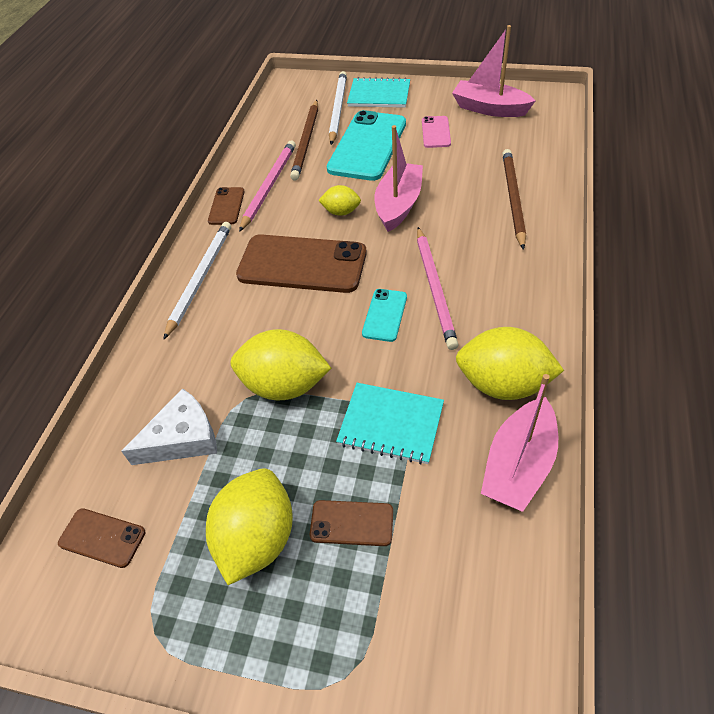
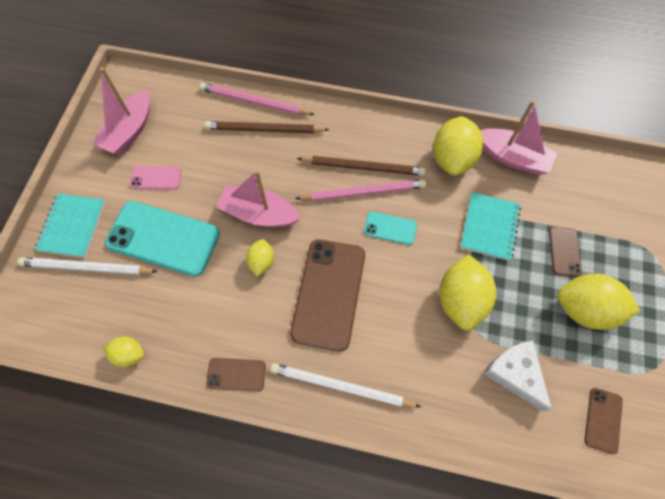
camera: 95 degrees left, 15 degrees up
pink pencil [239,140,296,232] -> pink pencil moved to [199,83,315,115]
brown pencil [290,100,318,181] -> brown pencil moved to [297,156,426,176]
none -> yellow lemon [102,336,144,367]

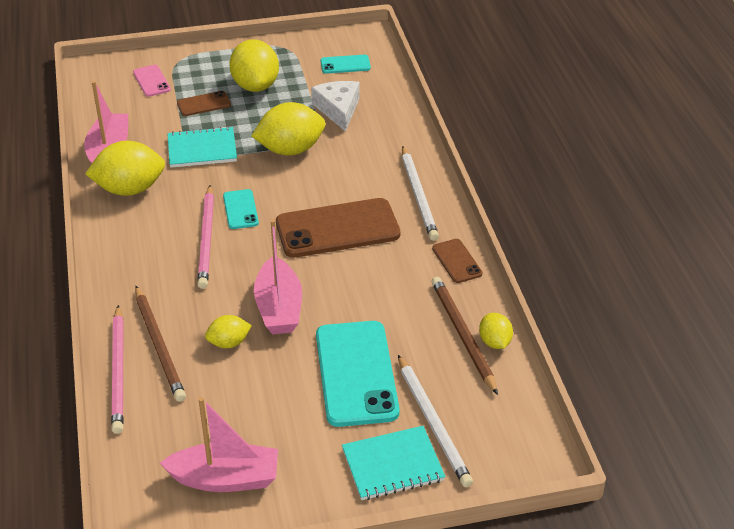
camera: 115 degrees left, 25 degrees down
pink phone [130,166,181,190] -> pink phone moved to [133,65,171,97]
yellow lemon [246,239,274,277] -> yellow lemon moved to [205,315,252,348]
pink pencil [295,179,426,201] -> pink pencil turned 150 degrees counterclockwise [197,185,214,289]
brown pencil [297,156,426,176] -> brown pencil moved to [432,277,498,395]
white cheese [483,340,552,411] -> white cheese turned 135 degrees clockwise [311,81,360,132]
brown phone [584,388,623,454] -> turquoise phone [321,55,371,74]

